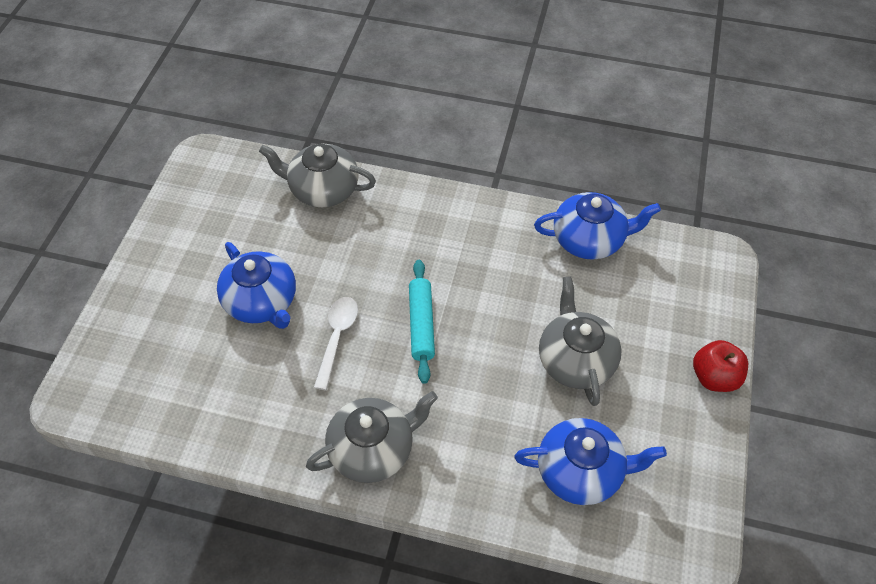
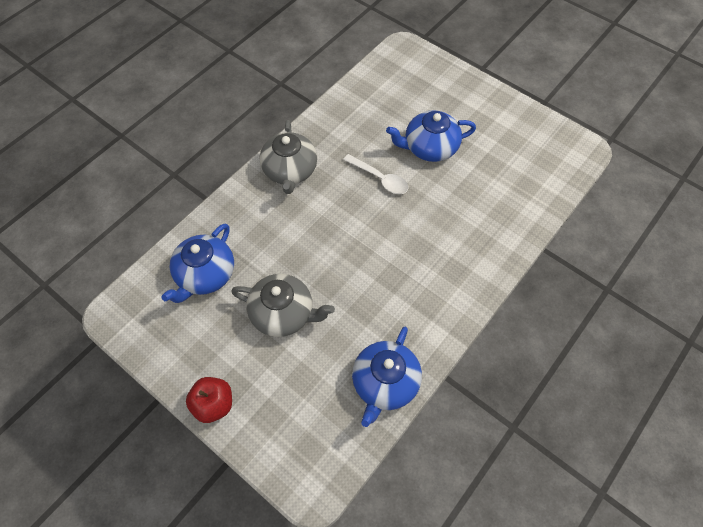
camera: 115 degrees right, 5 degrees up
grey teapot [259,144,376,207] -> none
turquoise rolling pin [409,260,435,384] -> none

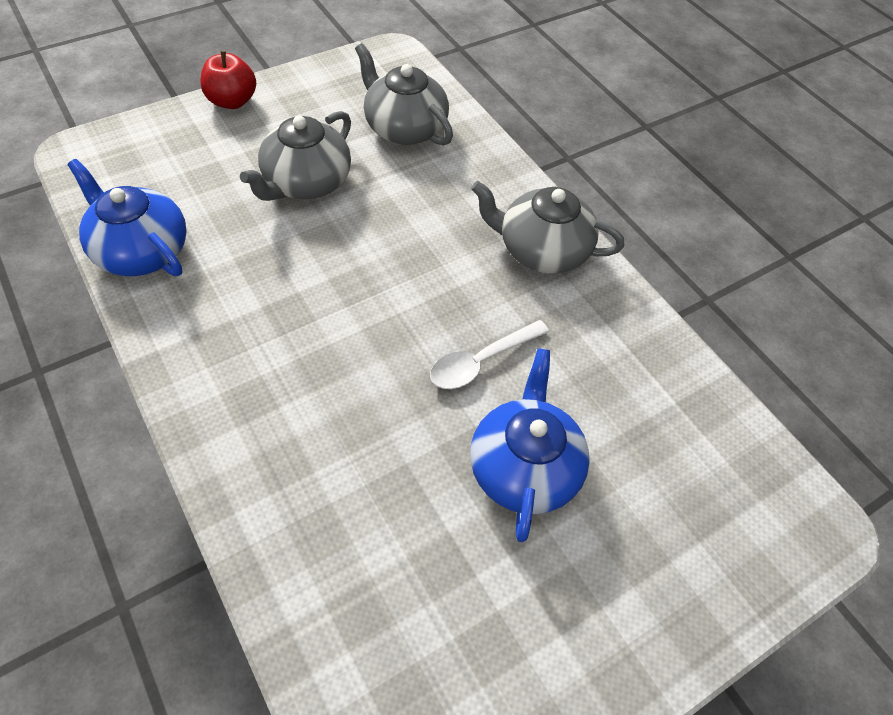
camera: 105 degrees right, 5 degrees down
blue teapot [161,223,234,303] -> grey teapot [355,43,453,146]

